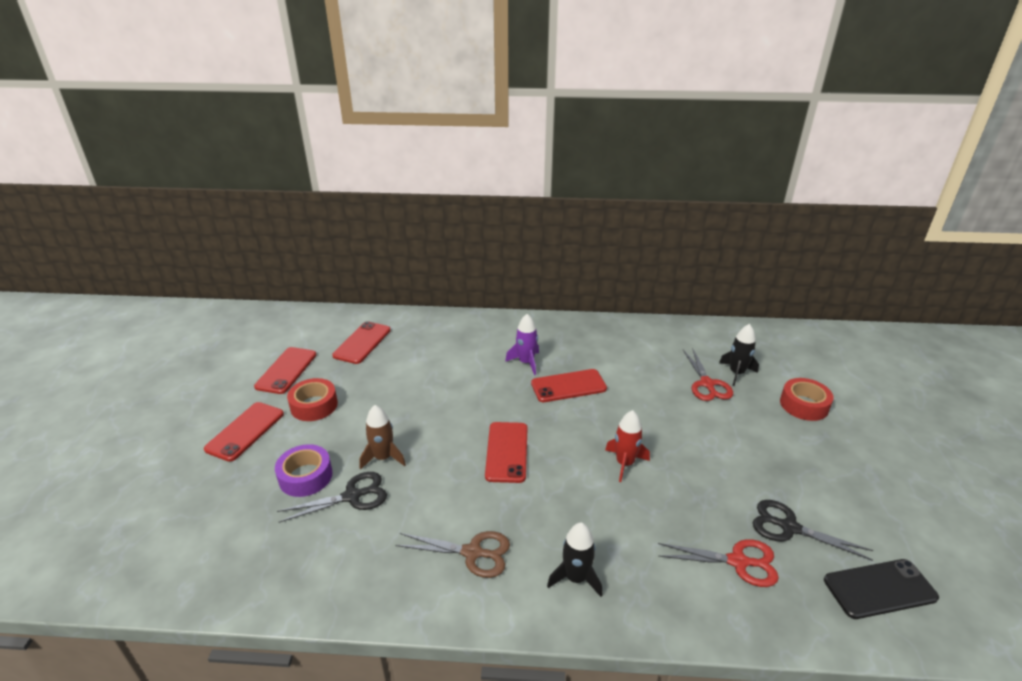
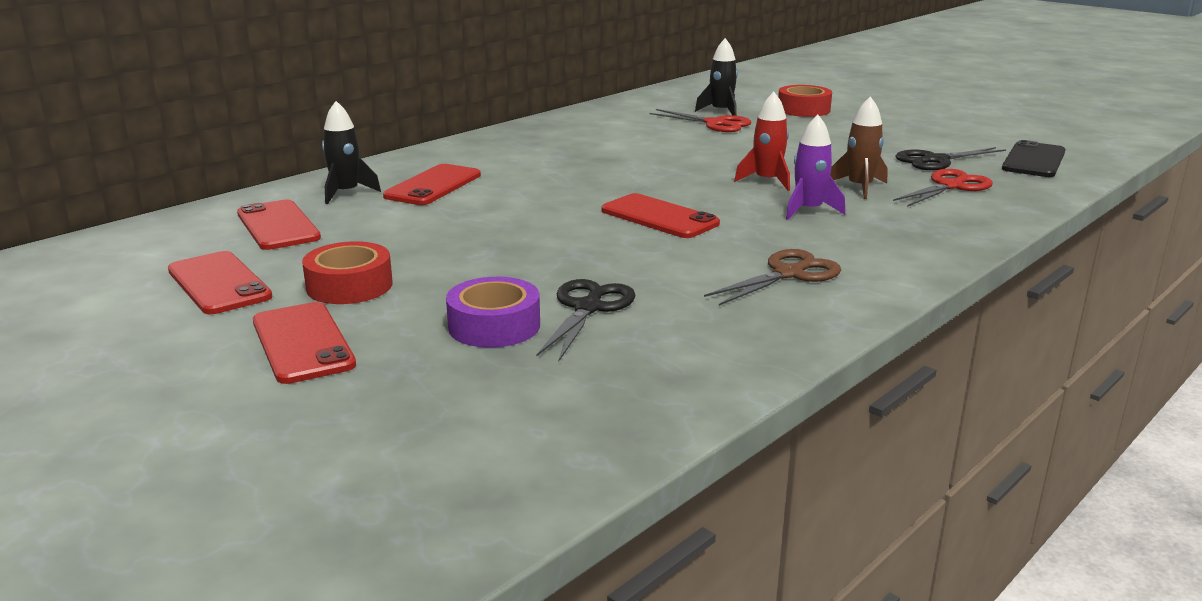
camera: 50 degrees left, 10 degrees down
brown rocket [359,405,406,470] -> brown rocket moved to [830,96,888,199]
purple rocket [505,314,539,375] -> purple rocket moved to [786,115,845,220]
red phone [531,369,607,402] -> red phone moved to [383,164,481,205]
black rocket [547,522,602,597] -> black rocket moved to [322,101,381,204]

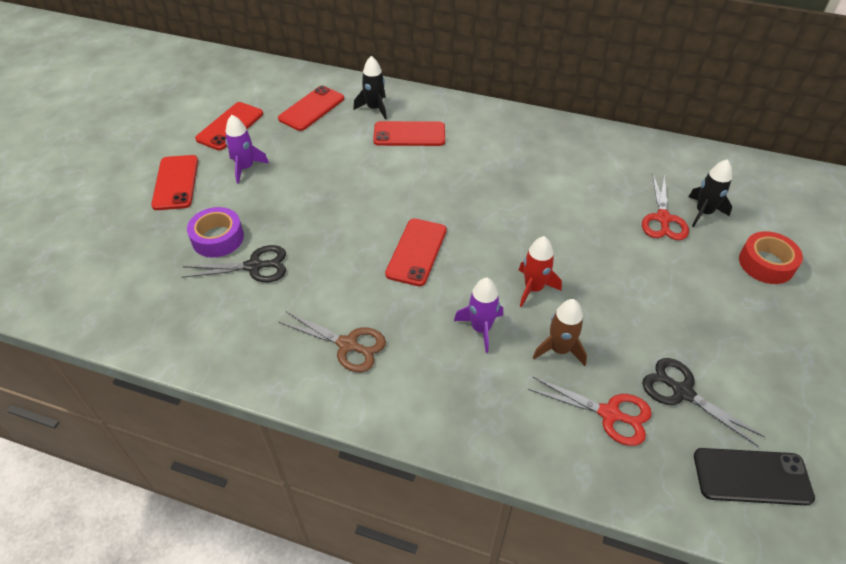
camera: 65 degrees right, 25 degrees up
red phone [253,302,356,384] -> red phone turned 45 degrees counterclockwise [151,155,198,210]
red tape [302,241,393,304] -> purple rocket [225,115,269,184]

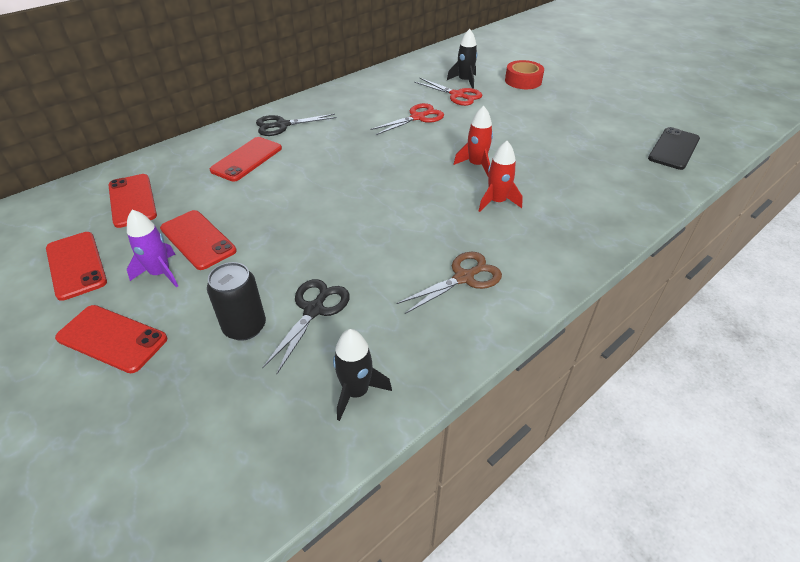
camera: 60 degrees left, 5 degrees down
purple tape [187,207,244,257] -> black can [207,262,266,341]
black rocket [353,56,387,120] -> black rocket moved to [333,329,392,421]
red phone [385,218,447,286] -> red phone moved to [160,210,237,270]
purple rocket [454,277,503,353] -> red rocket [479,141,523,212]
red scissors [528,377,652,446] -> red scissors moved to [370,103,444,135]
brown rocket [533,299,587,366] -> none
black scissors [642,358,765,447] -> black scissors moved to [256,114,337,136]

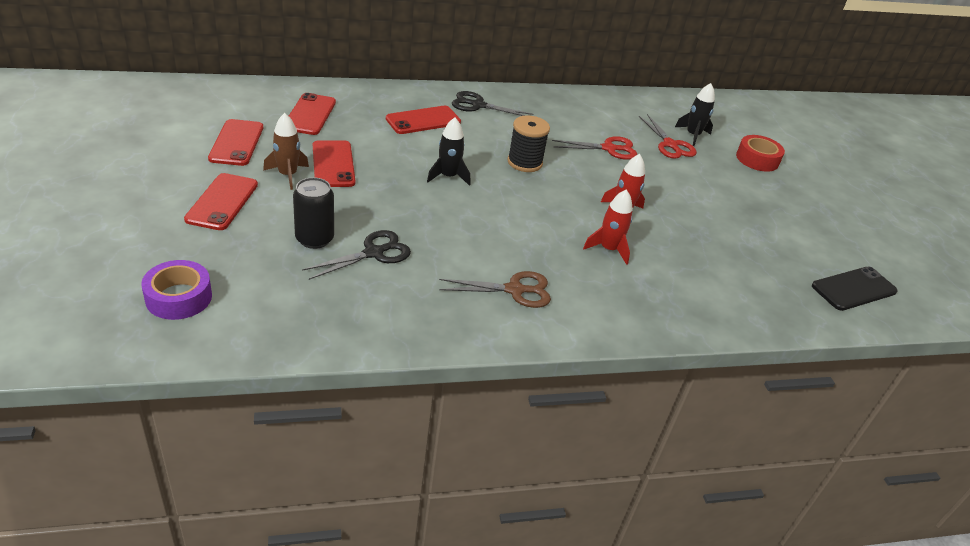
camera: 25 degrees right, 5 degrees down
red phone [55,305,167,373] -> red phone turned 45 degrees clockwise [184,173,258,230]
purple rocket [127,210,178,287] -> brown rocket [263,113,309,190]
black rocket [333,329,392,421] -> black rocket moved to [427,118,470,186]
none -> purple tape [141,260,212,320]
none -> black spool [507,115,550,172]

